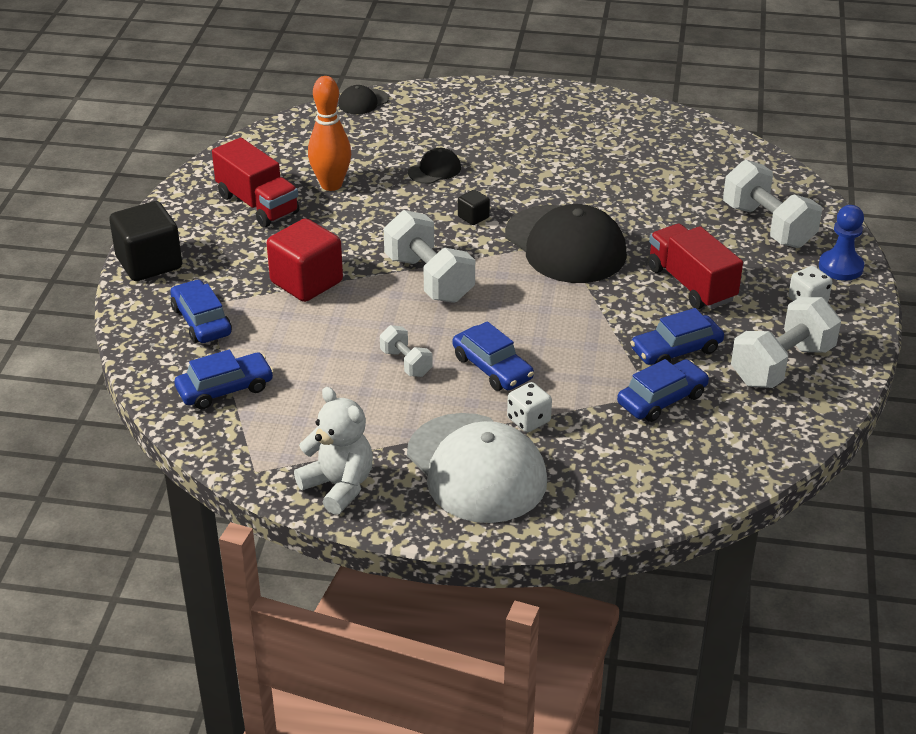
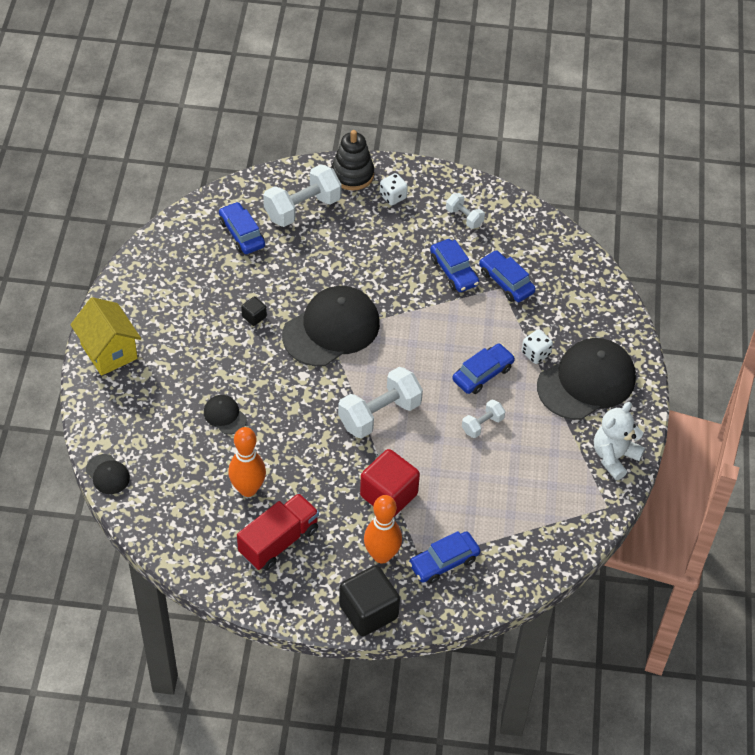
camera: 95 degrees left, 15 degrees up
blue car [174,350,274,409] -> blue car moved to [219,202,265,254]
white cap [407,413,547,523] -> black cap [537,338,636,420]
black cube [458,190,490,225] -> black cube moved to [241,297,267,326]
red truck [648,224,743,309] -> none
white dumbbell [731,297,841,388] -> white dumbbell [446,193,485,229], size x0.53
blue pawn [819,205,864,281] -> black stacking toy [331,130,374,191]
none -> yellow house [70,297,141,376]
none -> orange bowling pin [364,495,402,563]

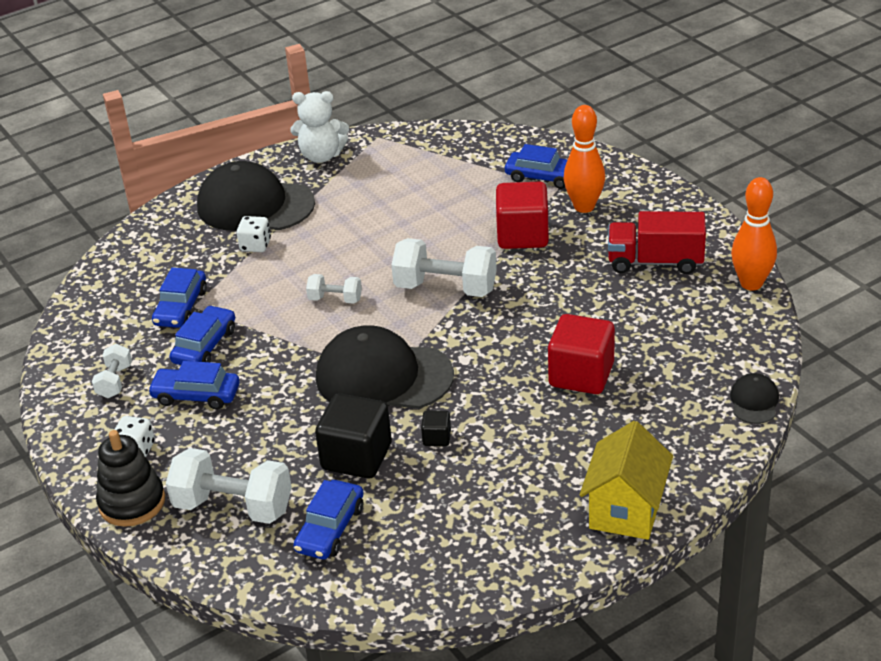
camera: 125 degrees left, 15 degrees down
black cap [204,395,247,434] -> red cube [548,314,615,394]
orange bowling pin [228,427,266,497] -> orange bowling pin moved to [731,177,777,290]
black cube [339,565,400,636] -> black cube moved to [315,393,392,478]
blue car [452,344,515,394] -> blue car moved to [148,361,240,410]
white dumbbell [462,400,505,438] -> white dumbbell moved to [306,274,362,304]

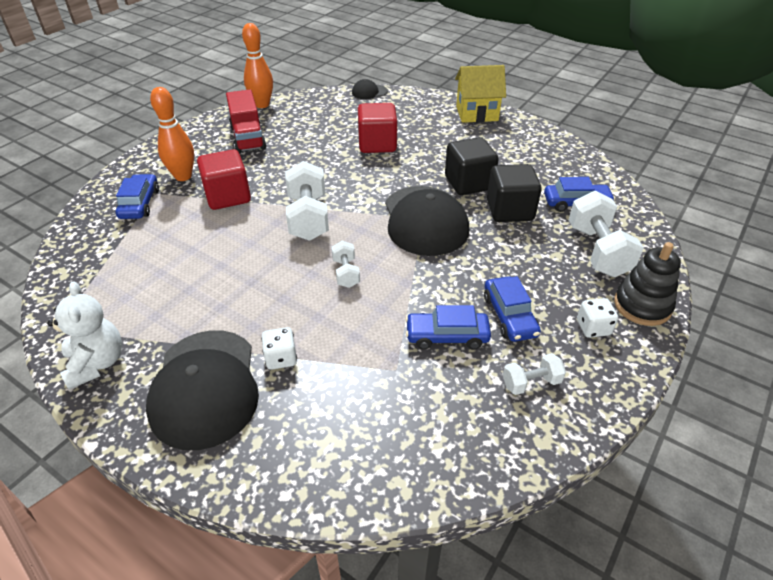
camera: 115 degrees left, 5 degrees up
blue car [152,267,207,328] -> none
black cube [421,411,451,446] -> black cube [445,137,499,195], size x2.18

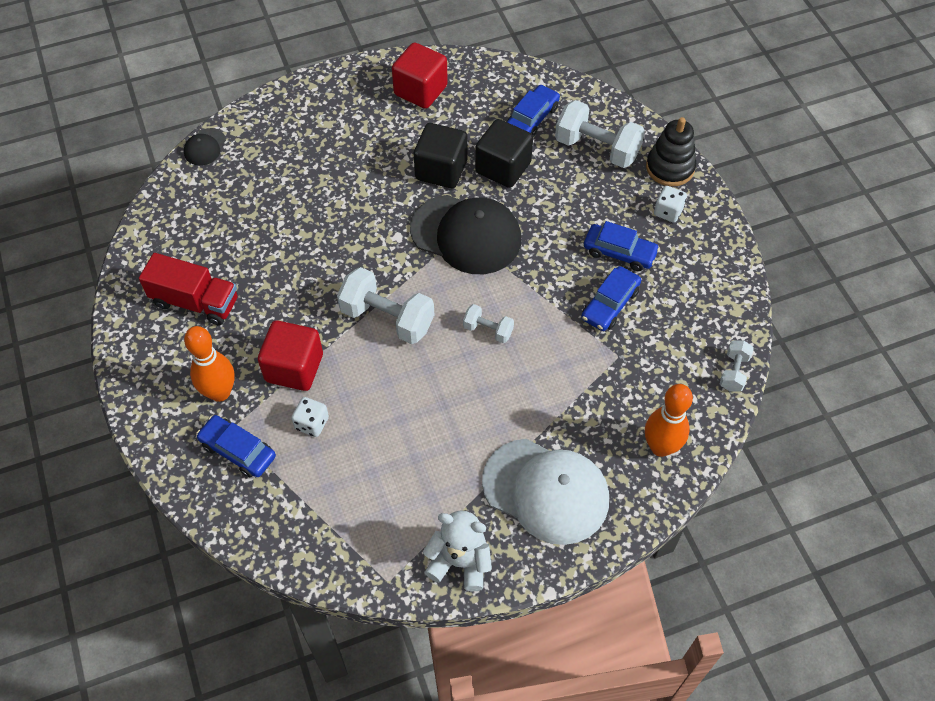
camera: 55 degrees left, 15 degrees up
black cap [146,330,259,450] -> white cap [482,439,609,545]
orange bowling pin [242,23,273,108] -> orange bowling pin moved to [645,384,693,457]
white dice [261,327,297,370] -> white dice moved to [292,397,329,437]
red cube [358,103,397,153] -> red cube moved to [392,43,448,109]
yellow house [455,65,506,123] -> none
white dumbbell [503,353,566,395] -> white dumbbell moved to [720,340,754,392]

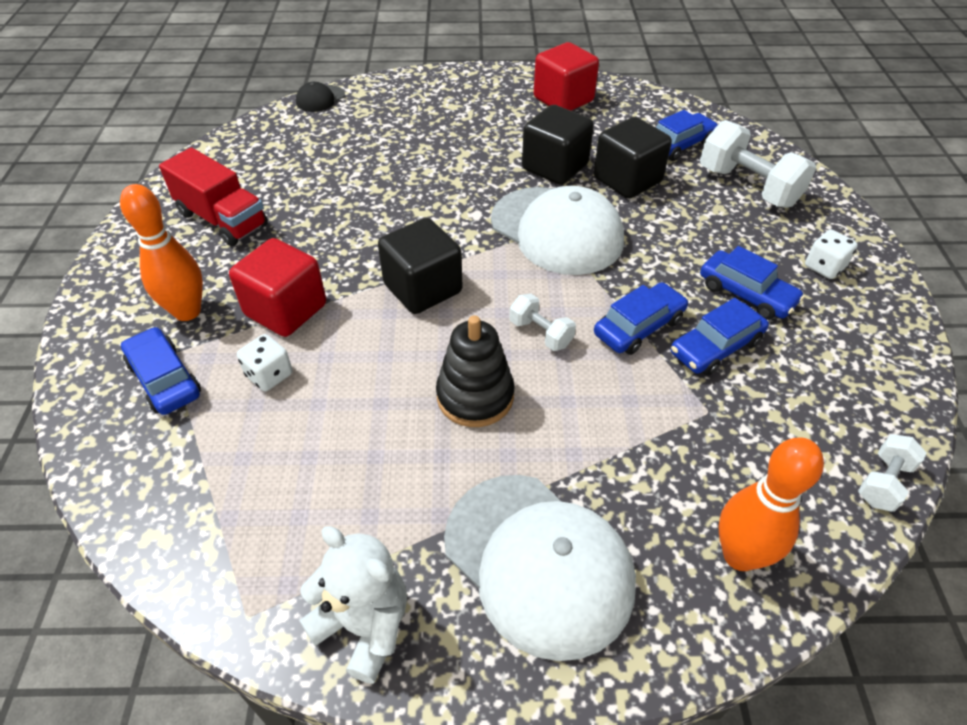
camera: 20 degrees right, 10 degrees down
white dumbbell [337,267,434,344] -> black cube [378,218,462,314]
black cap [410,195,521,274] -> white cap [491,186,624,275]
black stacking toy [646,117,696,187] -> black stacking toy moved to [436,315,515,427]
none -> blue car [594,282,688,355]

